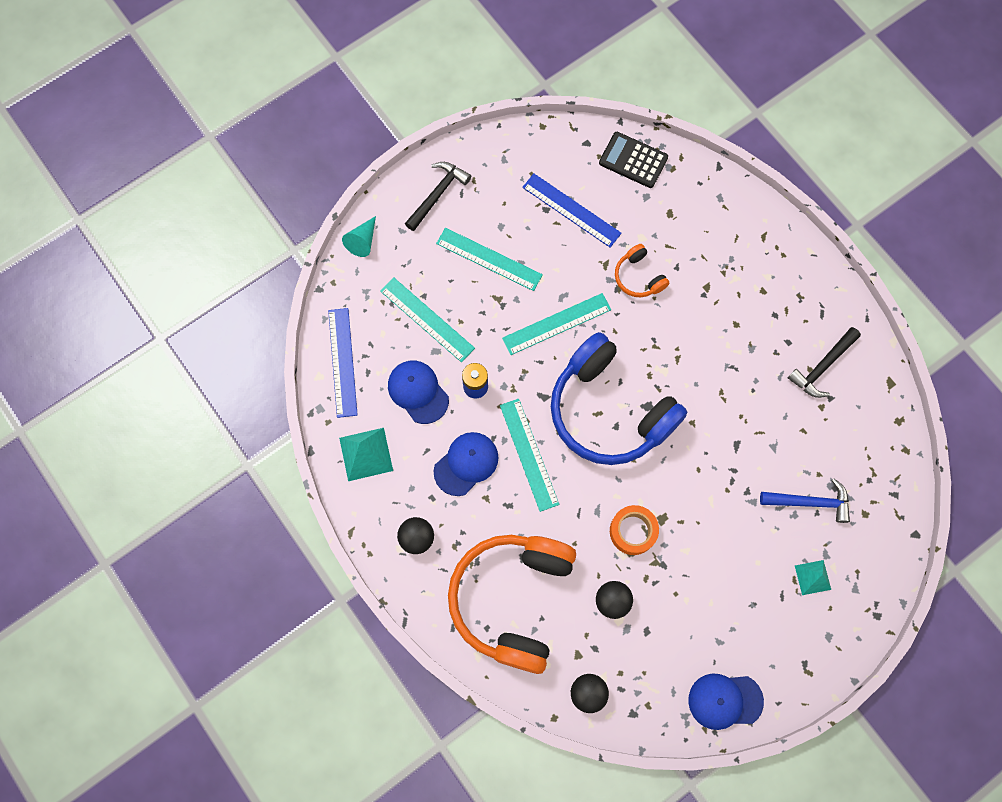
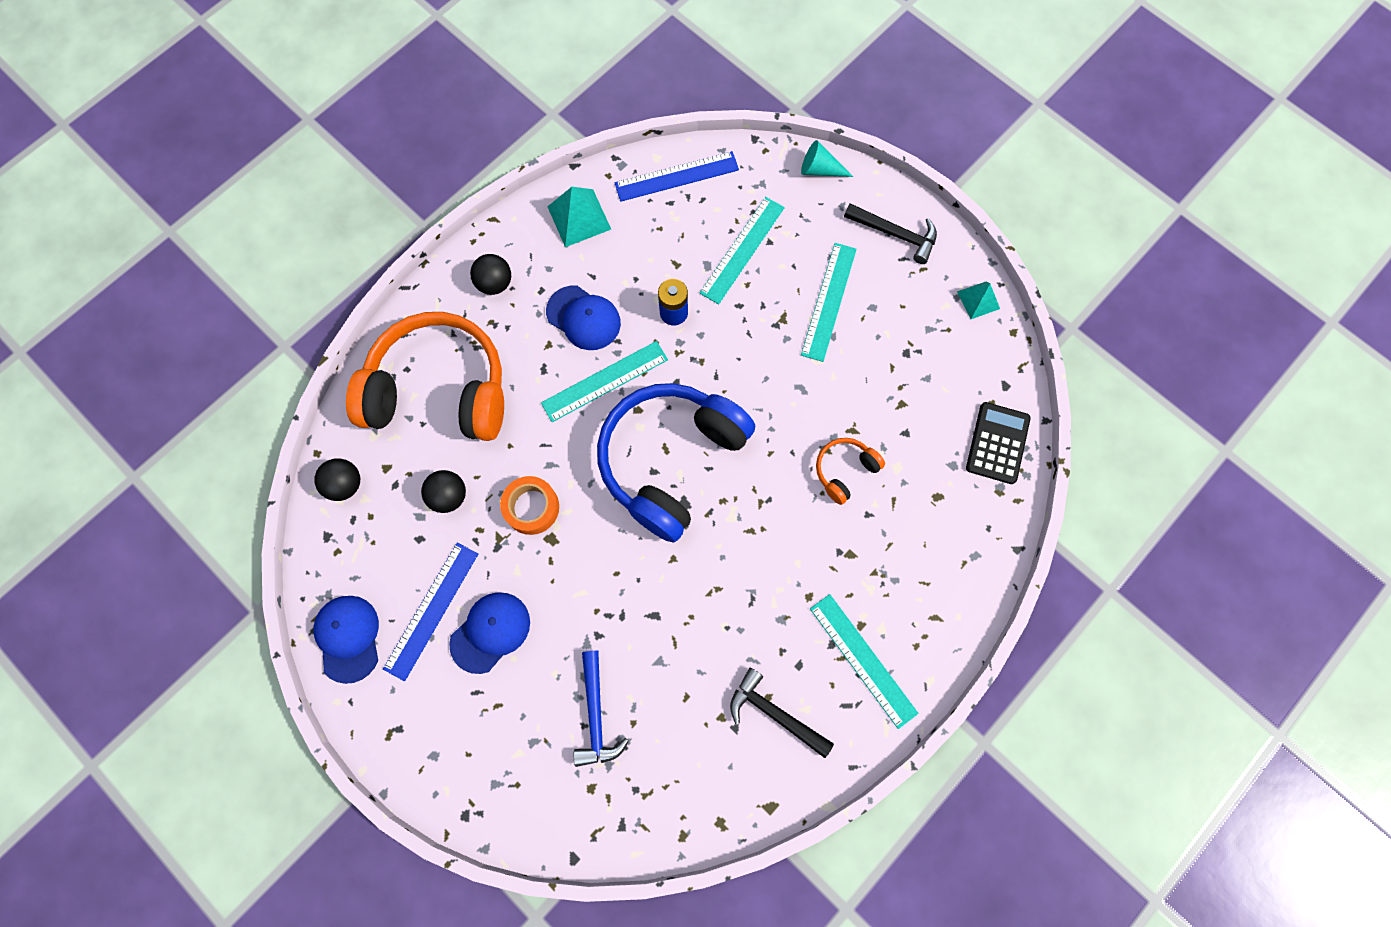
camera: 80 degrees right, 0 degrees up
blue cap [388,361,449,424] -> blue cap moved to [449,592,530,674]
turquoise ruler [502,293,611,355] -> turquoise ruler moved to [810,594,919,729]
blue ruler [522,174,622,248] -> blue ruler moved to [383,543,478,681]
turquoise pyramid [795,560,831,595] -> turquoise pyramid moved to [957,281,1000,319]

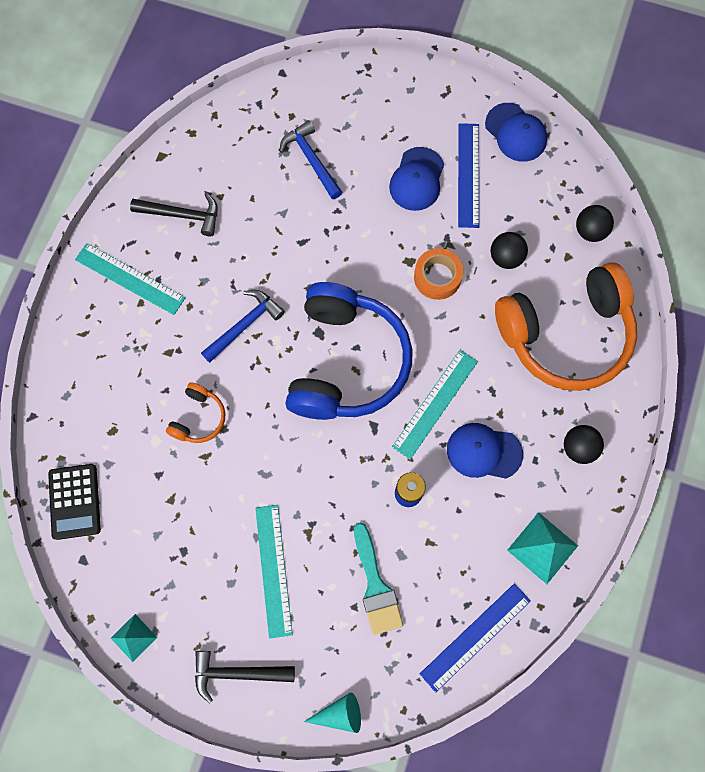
camera: 155 degrees right, 0 degrees up
turquoise ruler [699,197,785,304] -> turquoise brush [354,522,403,635]
none -> blue hammer [201,290,285,363]

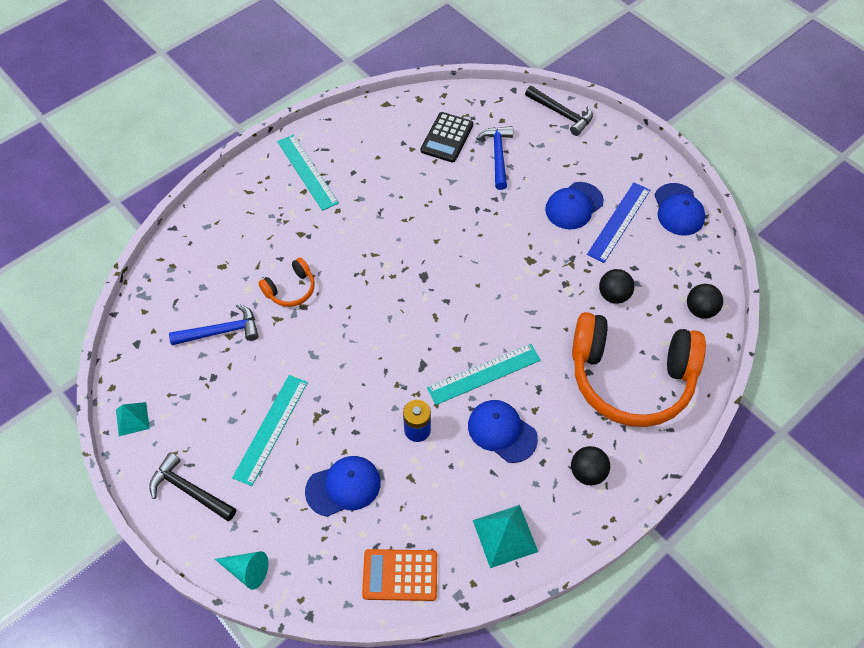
camera: 30 degrees right, 15 degrees down
black calculator [48,464,101,540] -> black calculator moved to [420,112,473,163]
black hammer [130,193,218,237] -> black hammer moved to [525,86,593,136]
blue hammer [201,290,285,363] -> blue hammer moved to [169,304,259,345]
blue headphones [285,282,413,420] -> none
turquoise brush [354,522,403,635] -> blue cap [305,456,381,517]
orange tape [414,248,463,300] -> none
blue ruler [420,583,531,693] -> orange calculator [362,549,437,601]

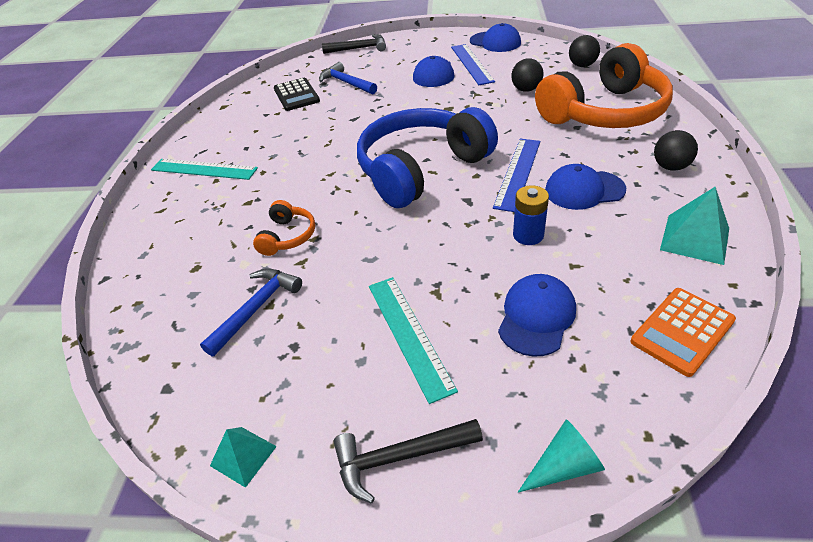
camera: 40 degrees left, 15 degrees down
turquoise ruler [427,344,541,405] -> blue ruler [493,139,540,212]
none -> blue headphones [357,107,498,208]

